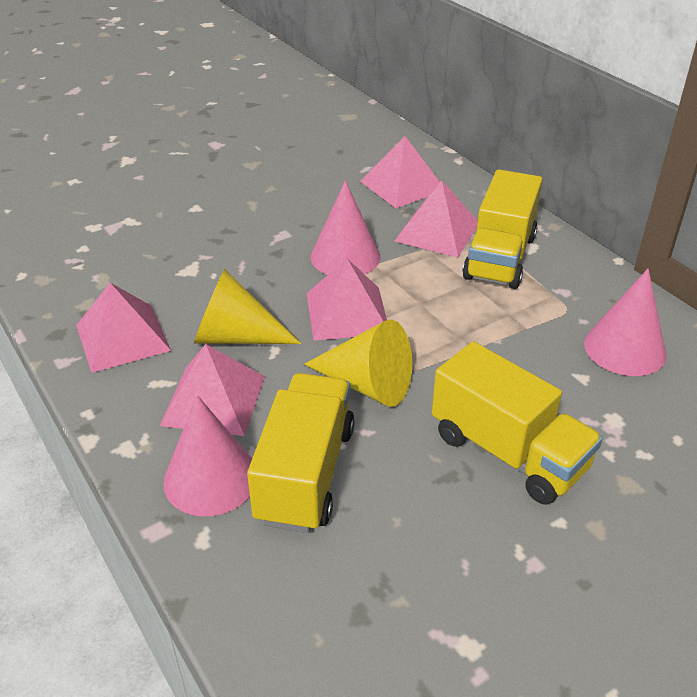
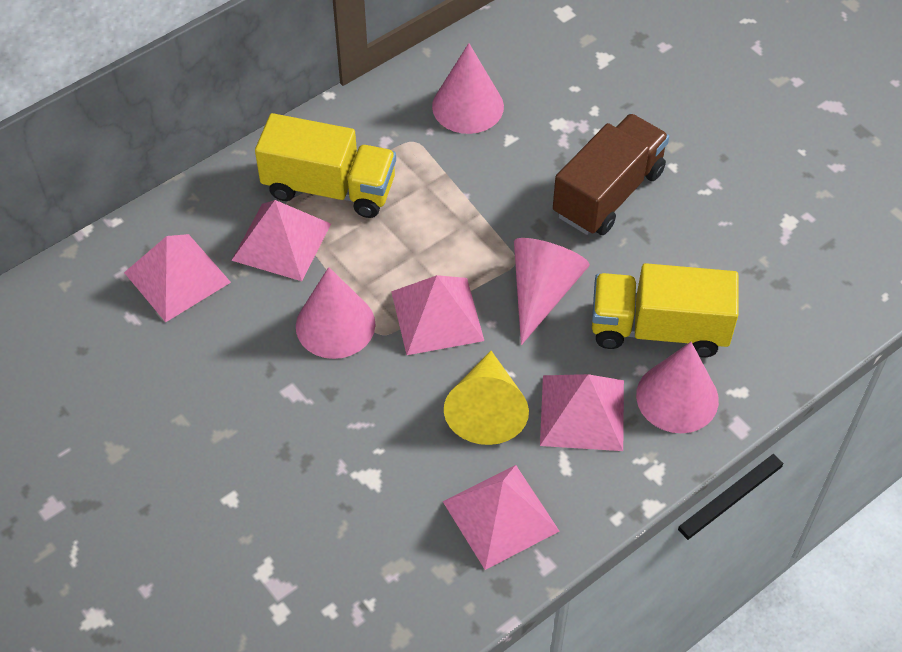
camera: 95 degrees left, 15 degrees up
yellow cone [304,319,412,407] -> pink cone [514,238,590,345]
yellow truck [432,341,603,505] -> brown truck [553,114,669,235]

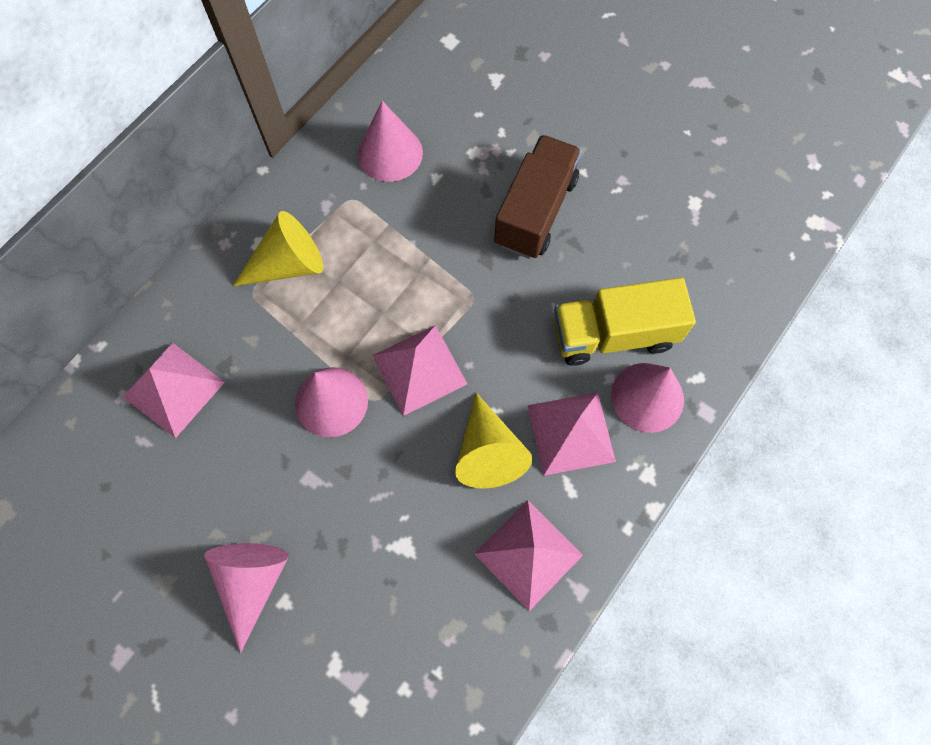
camera: 15 degrees left, 15 degrees up
pink pyramid [231,200,331,281] -> none
yellow truck [255,113,396,218] -> yellow cone [233,211,323,286]
pink cone [514,238,590,345] -> pink cone moved to [204,543,289,653]

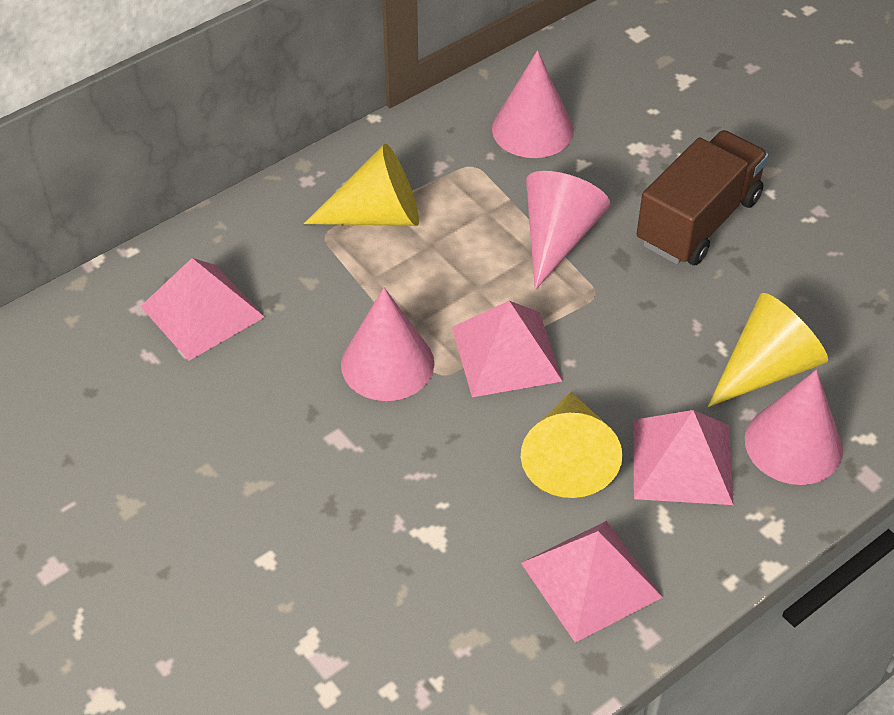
camera: 15 degrees right, 20 degrees down
pink cone [204,543,289,653] -> pink cone moved to [526,171,610,290]
yellow truck [554,277,696,366] -> yellow cone [708,293,828,407]

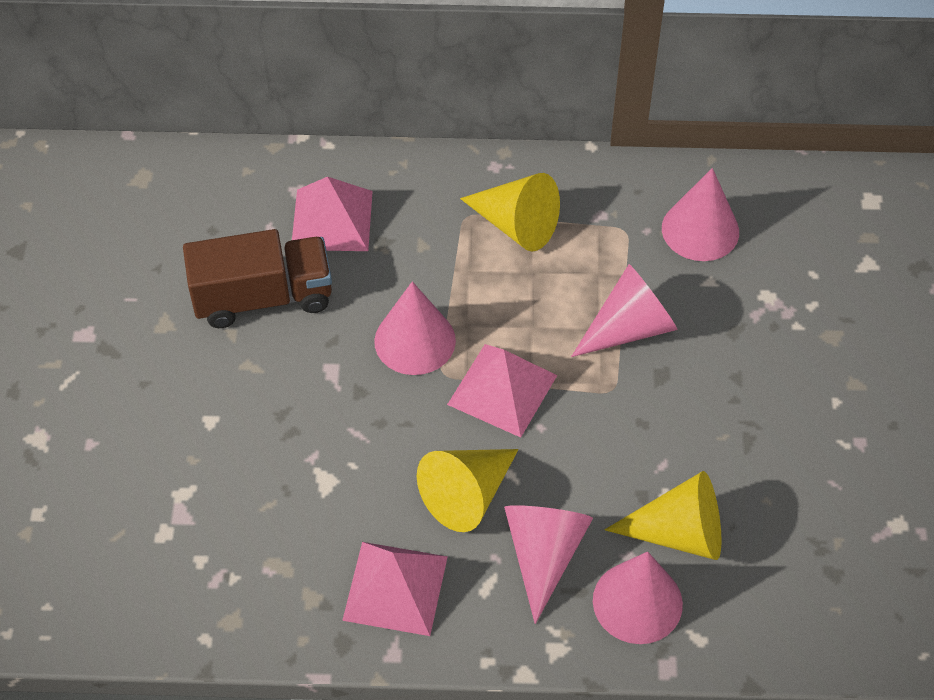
camera: 40 degrees right, 5 degrees up
pink pyramid [633,410,733,505] -> pink cone [504,505,593,624]
brown truck [637,130,769,265] -> brown truck moved to [183,229,332,328]

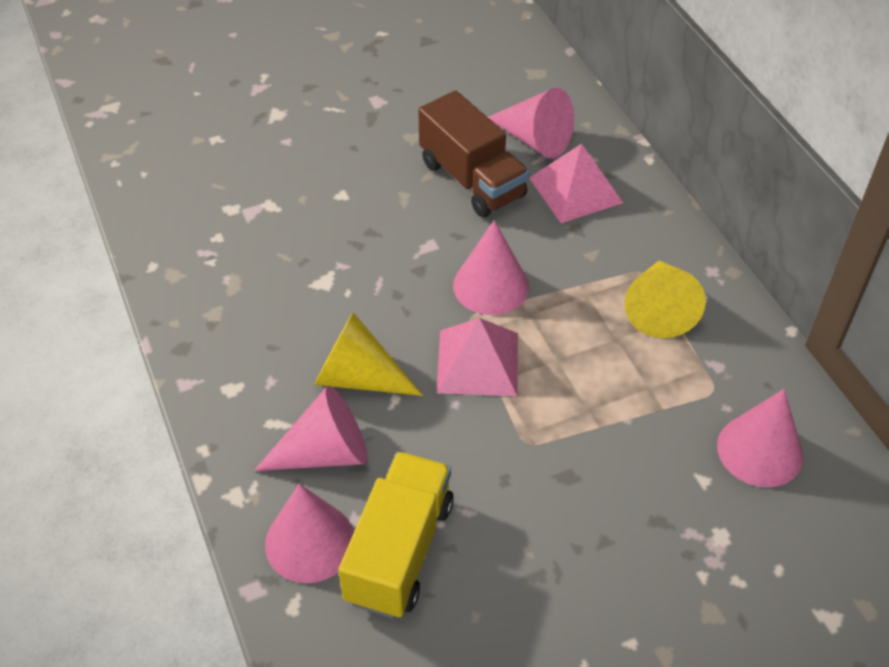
camera: 65 degrees right, 5 degrees down
pink pyramid [342,542,448,636] -> none
pink cone [571,264,678,357] -> pink cone moved to [488,88,574,158]
yellow cone [604,471,721,560] -> yellow truck [338,452,454,619]

